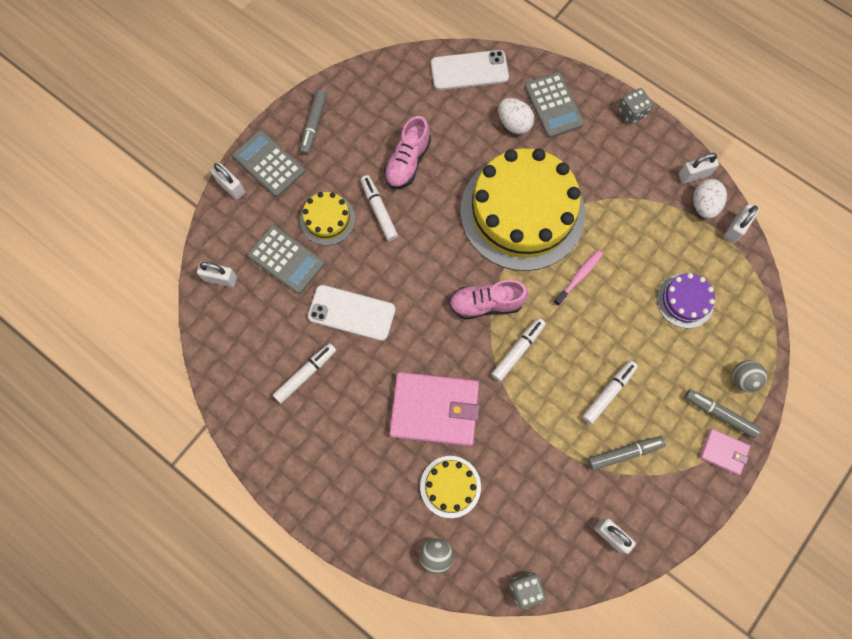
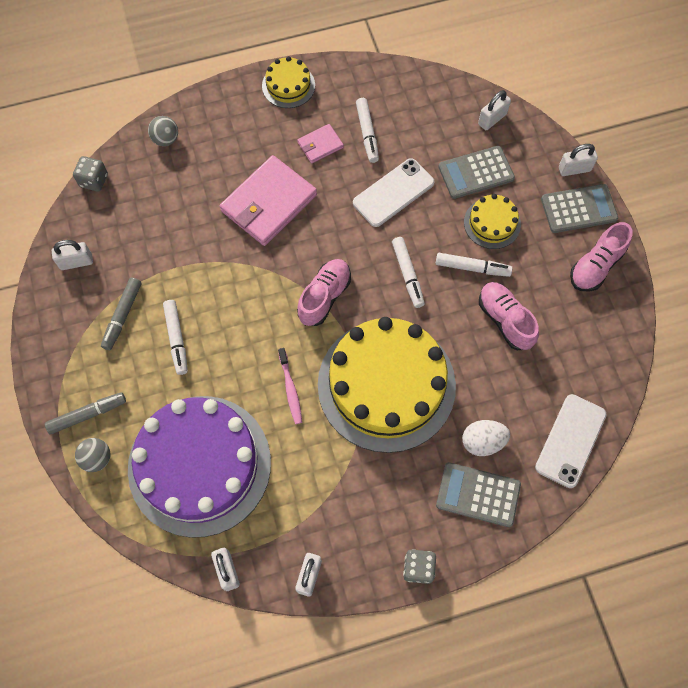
camera: 125 degrees right, 5 degrees down
grey marker [300,90,327,155] -> pink shoe [570,222,633,292]
yellow cake [420,456,481,518] -> yellow cake moved to [262,56,315,108]
white marker [491,318,546,382] -> white marker moved to [392,237,425,308]
purple cake [657,273,715,328] -> purple cake [128,396,271,538], size x2.26
white egg [693,179,727,219] -> none
pink wallet [700,429,751,475] -> pink wallet moved to [297,124,344,163]

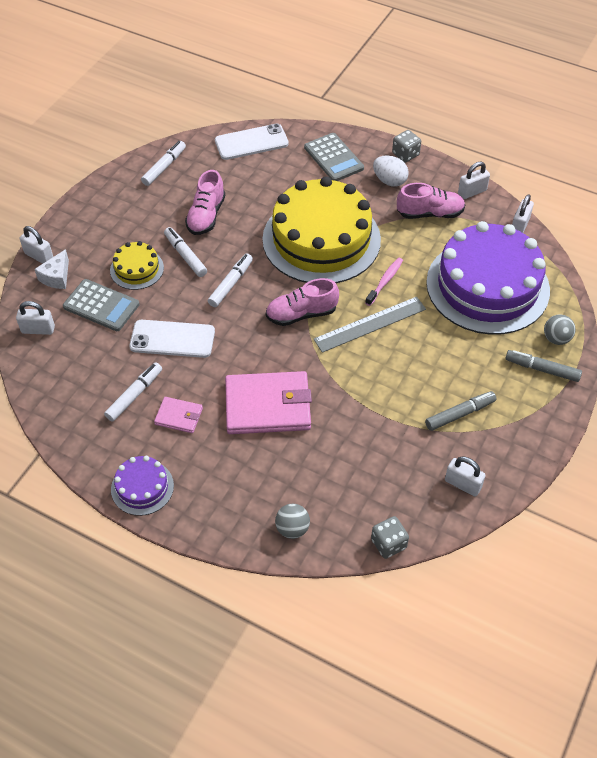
camera: 135 degrees left, 15 degrees down
white marker [163,300,188,375] -> white marker moved to [141,141,186,186]
yellow cake [262,56,315,108] -> purple cake [111,456,174,516]
white egg [462,420,510,456] -> white egg moved to [373,155,409,186]
grey calculator [541,184,618,233] -> none
pink shoe [570,222,633,292] -> pink shoe moved to [397,183,465,219]
none -> white cheese [35,249,69,289]
none -> grey ruler [313,297,426,353]

